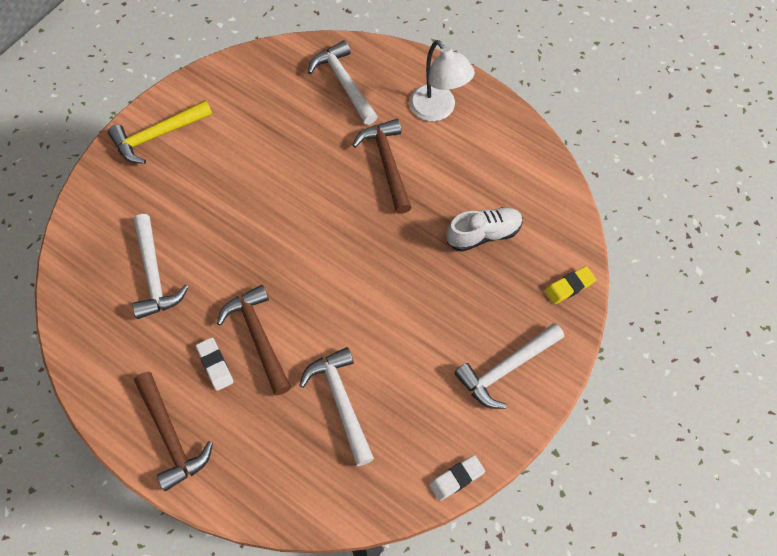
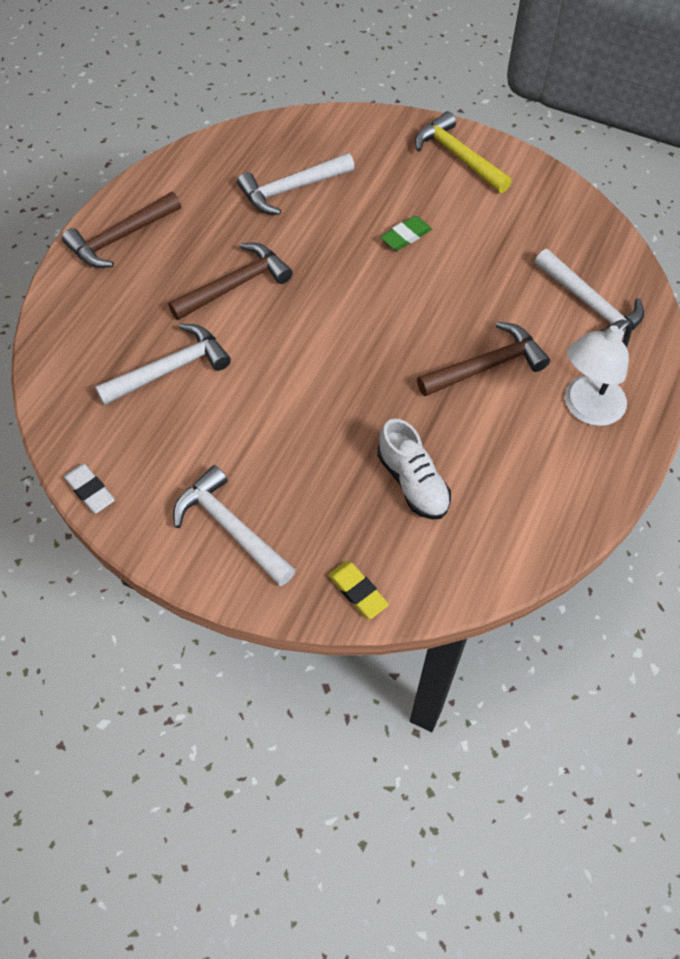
camera: 80 degrees right, 5 degrees down
white eraser [196,337,233,391] -> none
white hammer [308,40,378,125] -> white hammer turned 90 degrees clockwise [535,249,644,337]
none -> green eraser [381,216,432,251]

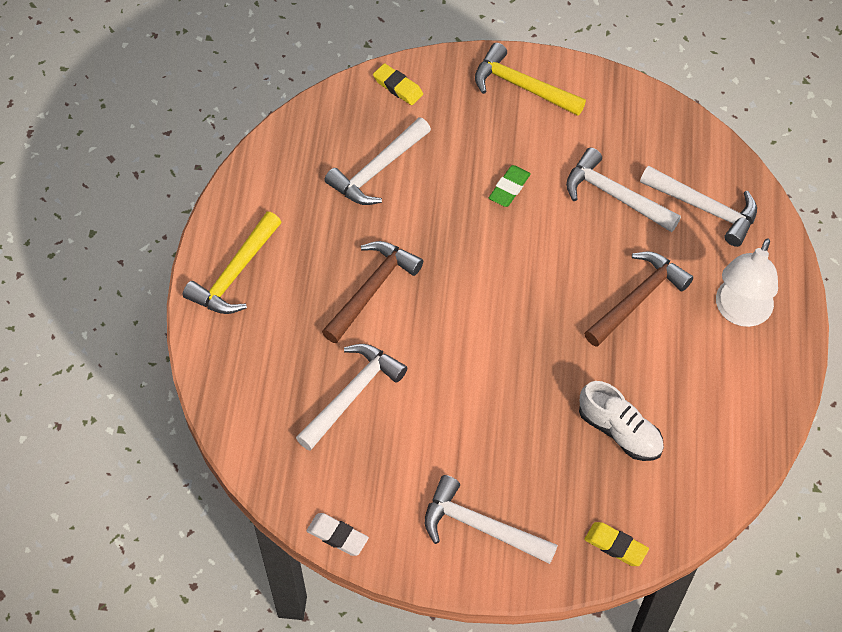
camera: 20 degrees left, 0 degrees up
brown hammer [62,192,181,268] -> yellow hammer [183,212,281,314]
none -> yellow eraser [373,63,423,105]
none -> white hammer [566,148,681,232]

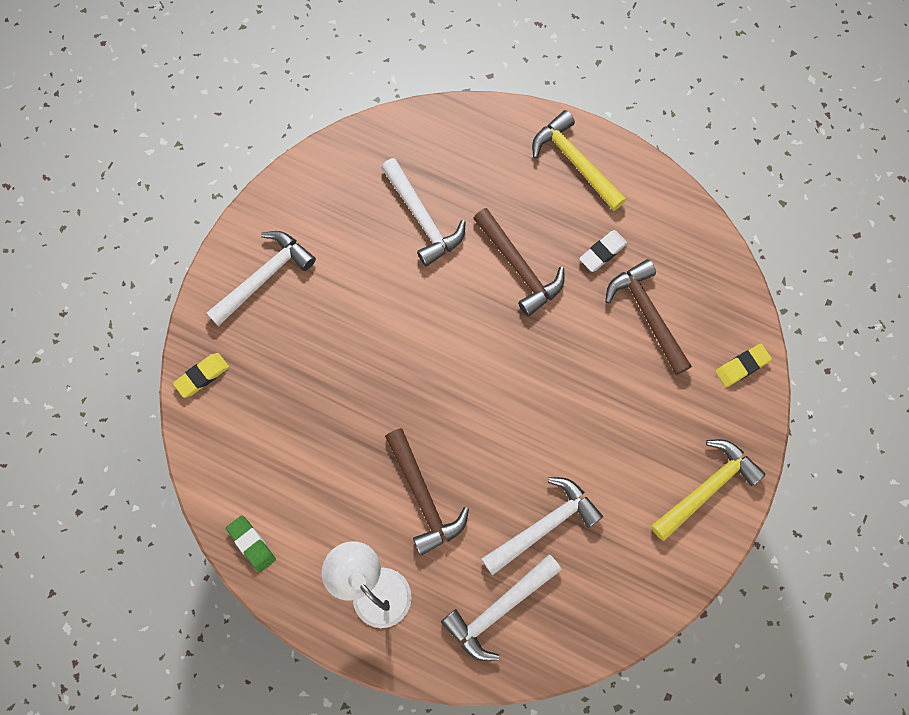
camera: 110 degrees right, 15 degrees up
white eraser [307,513,369,556] -> white eraser moved to [579,230,628,272]
white hammer [324,117,431,205] -> brown hammer [605,259,692,375]
green eraser [489,165,531,207] -> green eraser moved to [226,515,276,572]
white shoe [579,381,664,461] -> none

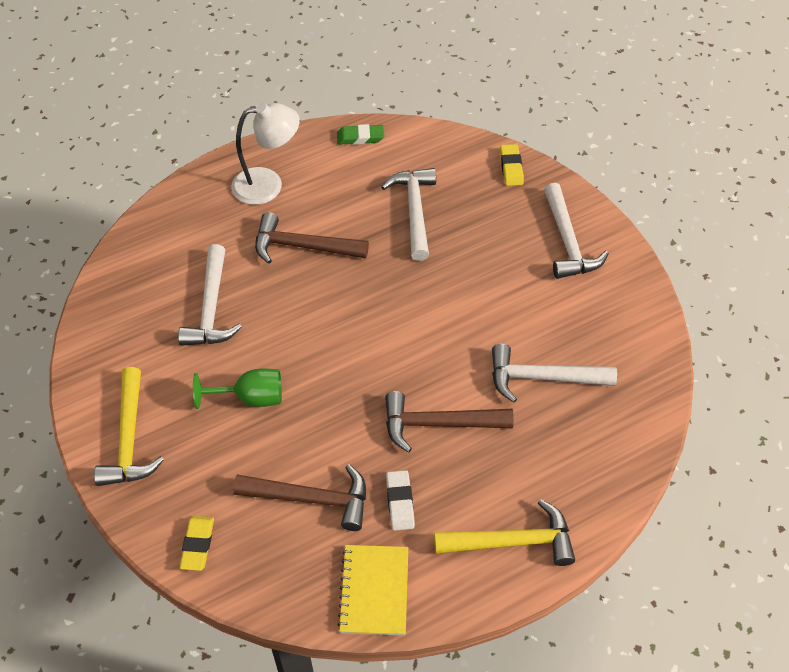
camera: 125 degrees right, 20 degrees down
white hammer [441,554,562,661] -> white hammer moved to [381,168,436,261]
none -> green goblet [193,368,282,409]
none -> yellow notebook [337,545,408,636]

